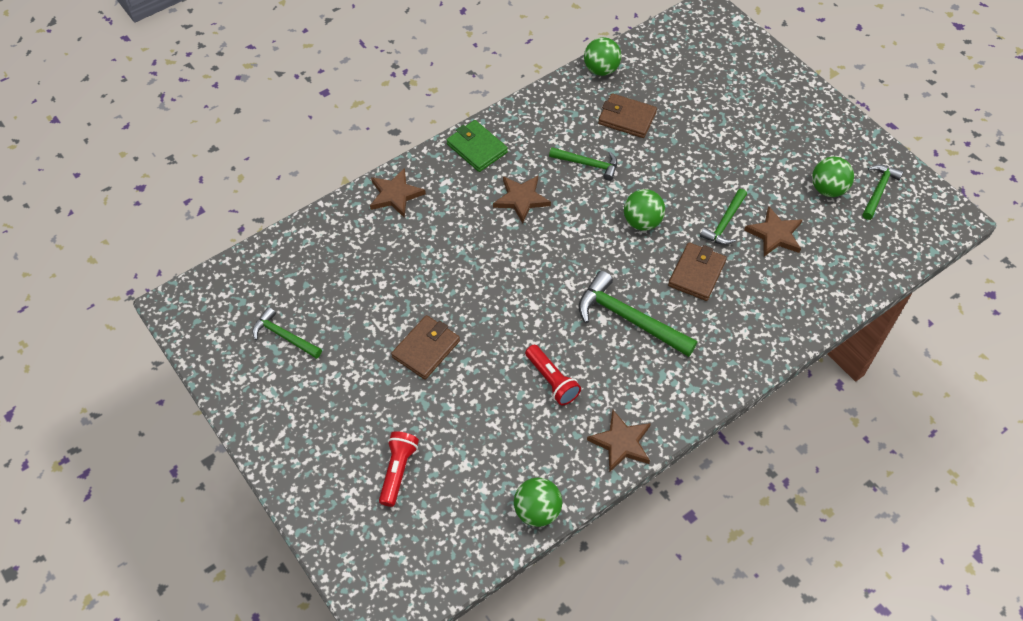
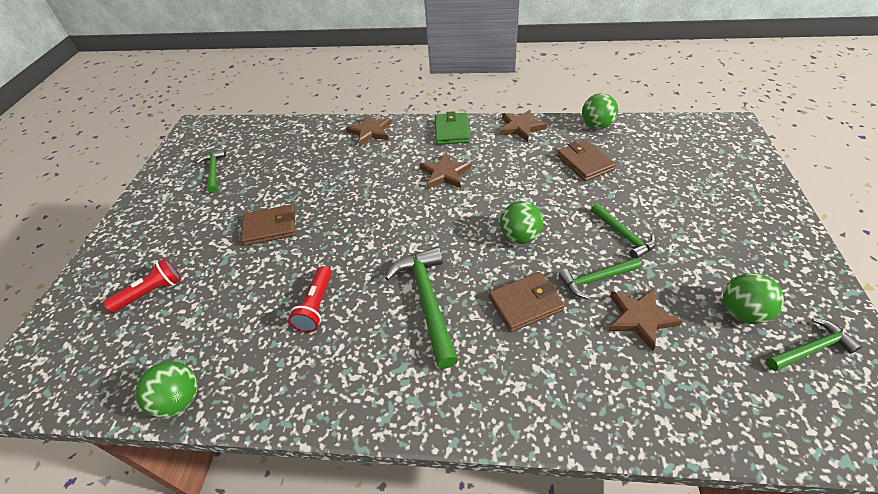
camera: 45 degrees right, 10 degrees down
green hammer [549,147,617,181] -> green hammer moved to [591,204,656,259]
brown star [587,410,651,473] -> brown star moved to [500,110,547,142]

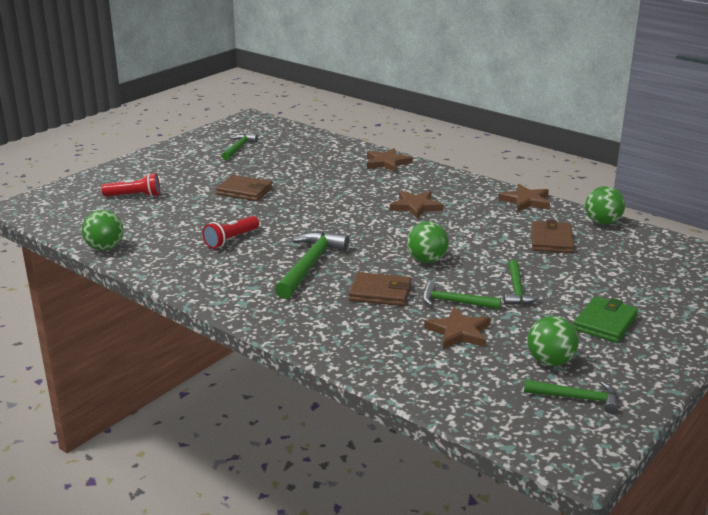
camera: 30 degrees right, 20 degrees down
green wallet [435,111,470,145] -> green wallet moved to [574,296,638,343]

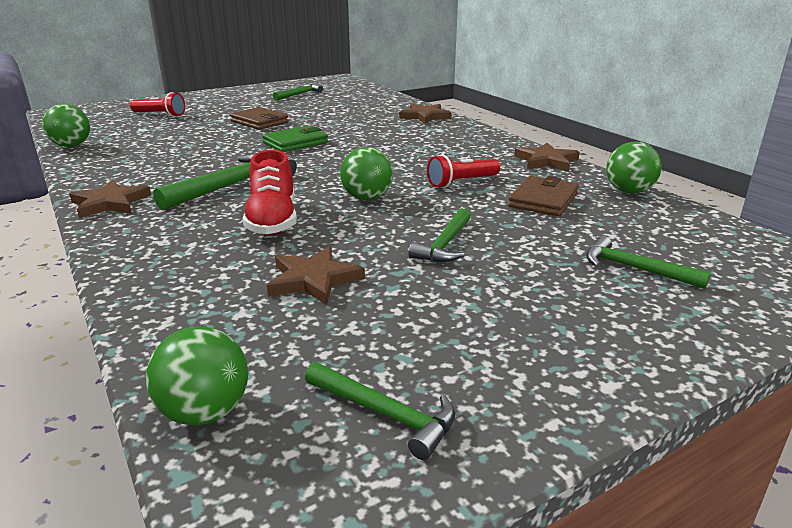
camera: 20 degrees right, 0 degrees up
red flashlight [202,216,259,249] -> red flashlight moved to [427,154,500,188]
brown wallet [349,272,411,306] -> red shoe [243,150,297,235]
brown star [390,191,443,219] -> brown star moved to [69,180,151,219]
green hammer [422,282,501,309] -> green hammer moved to [586,236,711,289]
green ball [528,316,578,366] -> green ball moved to [146,327,248,426]
green wallet [574,296,638,343] -> green wallet moved to [262,126,328,152]

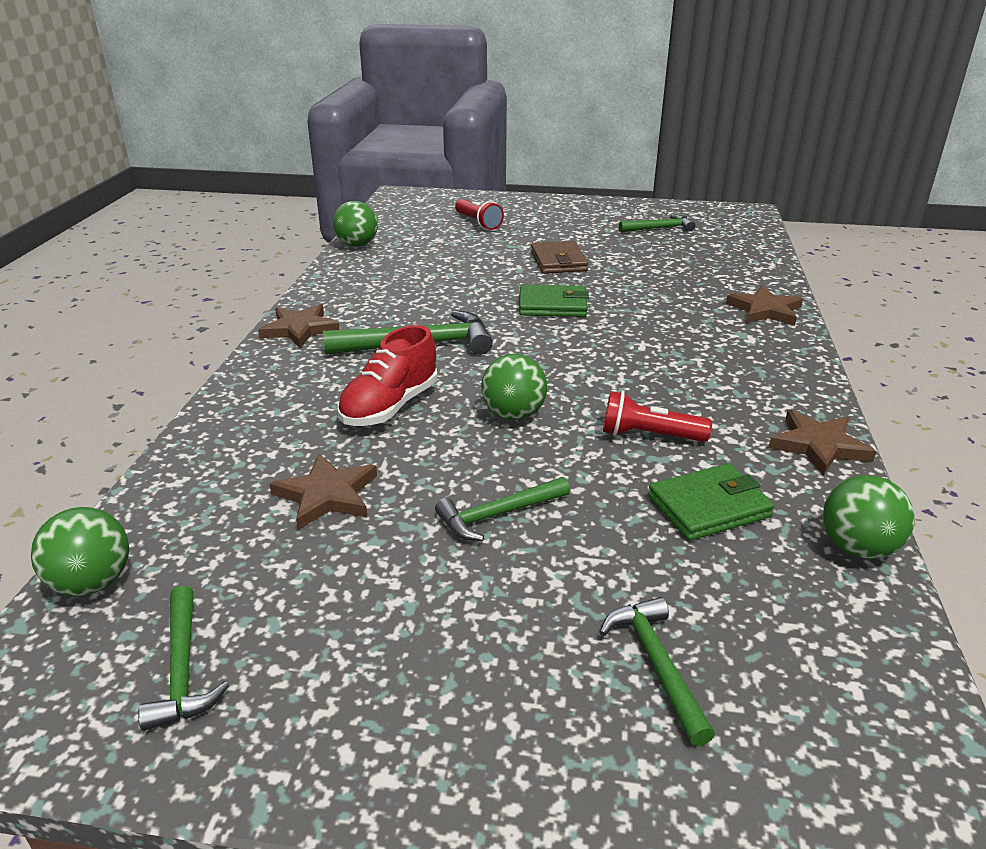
camera: 40 degrees right, 5 degrees up
brown wallet [508,176,579,216] -> green wallet [648,463,775,541]

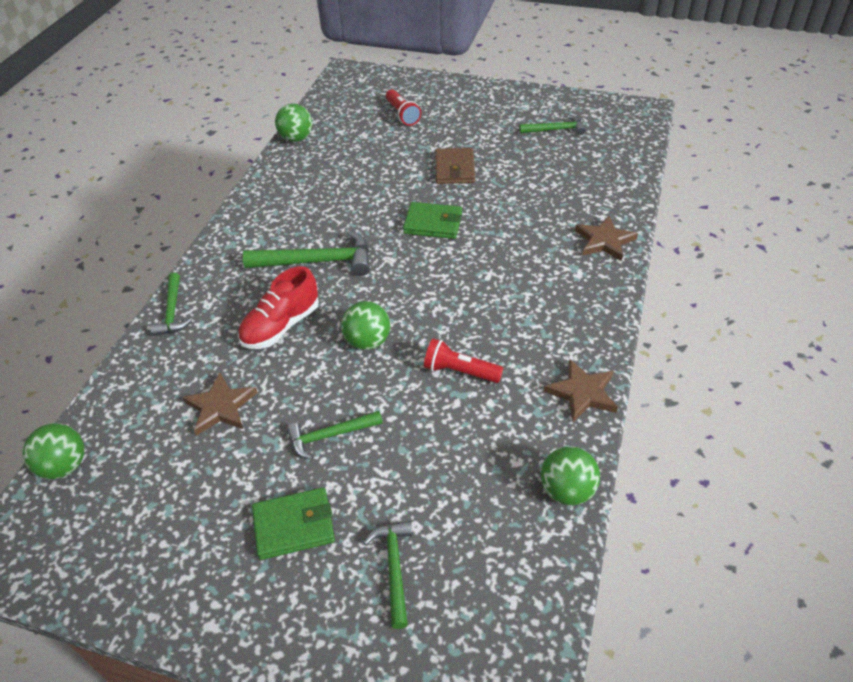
camera: 10 degrees right, 15 degrees up
green hammer [138,585,229,731] -> green hammer moved to [150,272,192,336]
brown star [258,304,340,348] -> none
green wallet [648,463,775,541] -> green wallet moved to [252,487,335,560]

